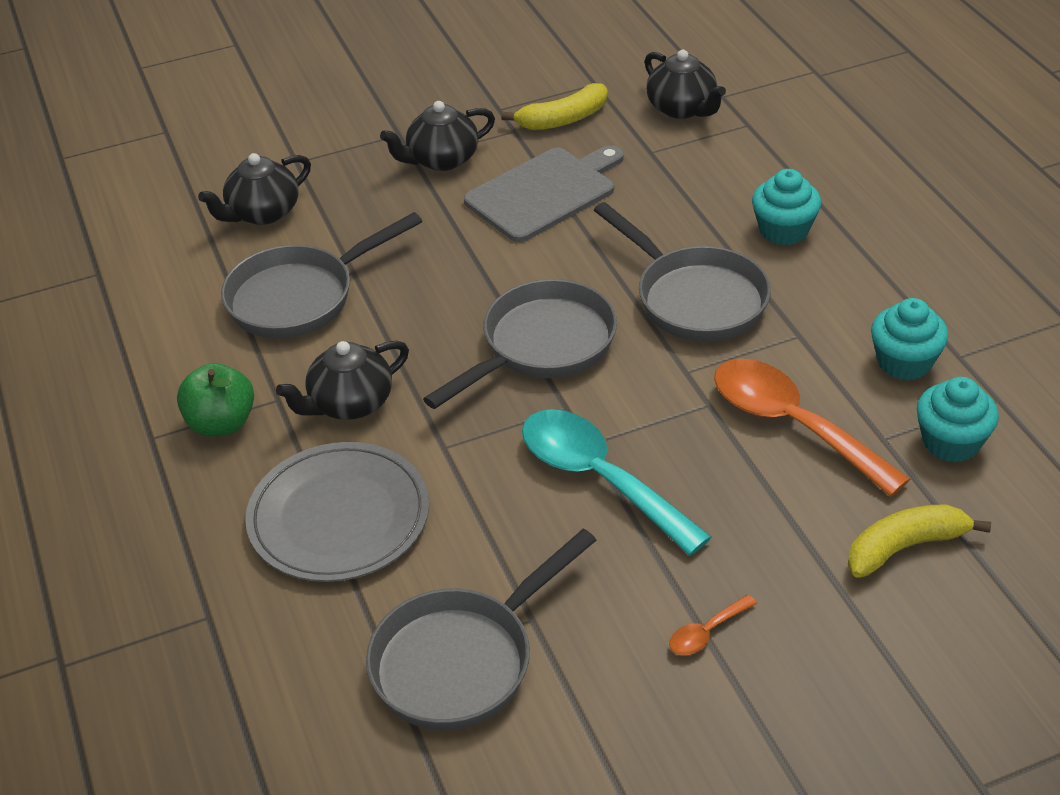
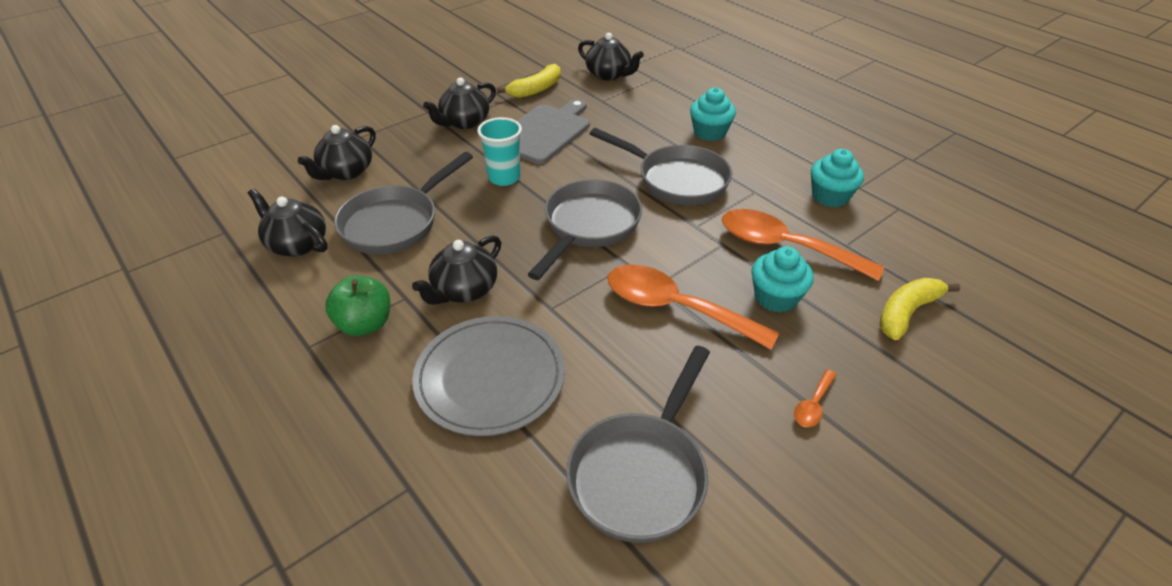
camera: 20 degrees left, 0 degrees up
turquoise spoon [522,409,711,556] -> orange spoon [607,265,779,350]
turquoise cupcake [917,377,999,462] -> turquoise cupcake moved to [752,246,814,312]
none -> black teapot [248,188,328,256]
none -> turquoise cup [477,117,522,186]

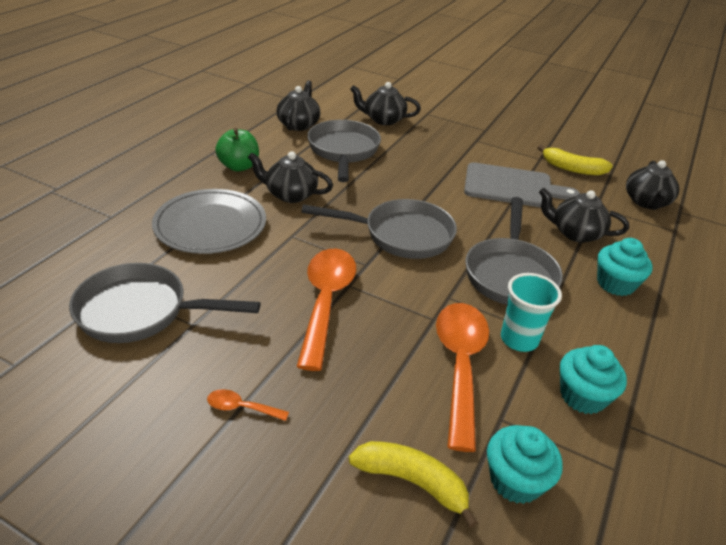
camera: 65 degrees right, 5 degrees down
grey pan [334,152,473,254] -> grey pan turned 75 degrees clockwise [307,120,381,182]
black teapot [423,78,496,129] -> black teapot moved to [539,188,629,243]
turquoise cup [477,117,522,186] -> turquoise cup moved to [501,273,562,352]
turquoise cupcake [752,246,814,312] -> turquoise cupcake moved to [487,425,563,504]

